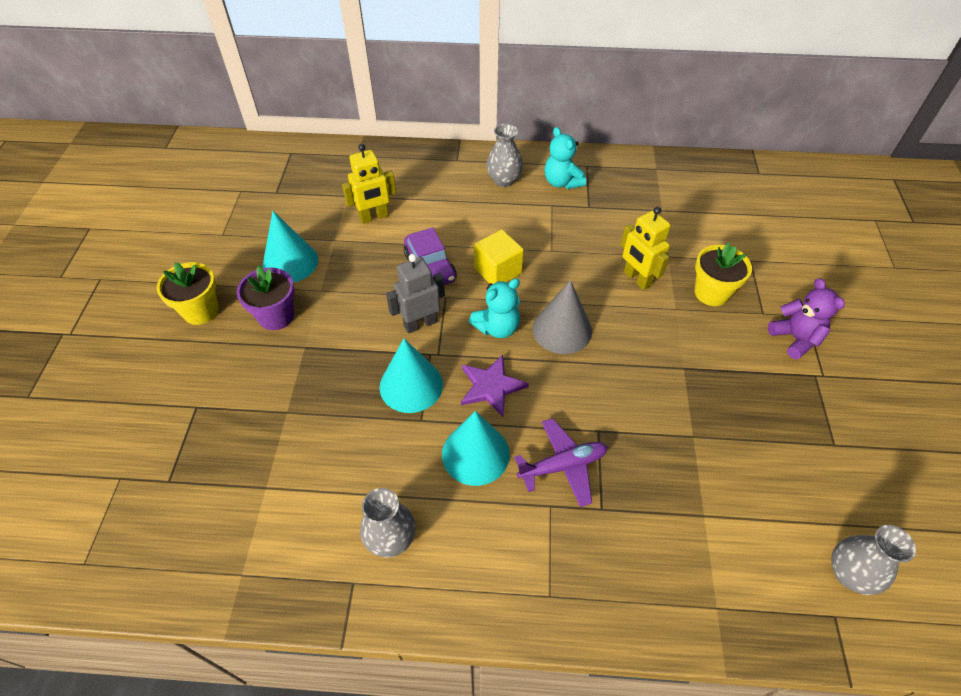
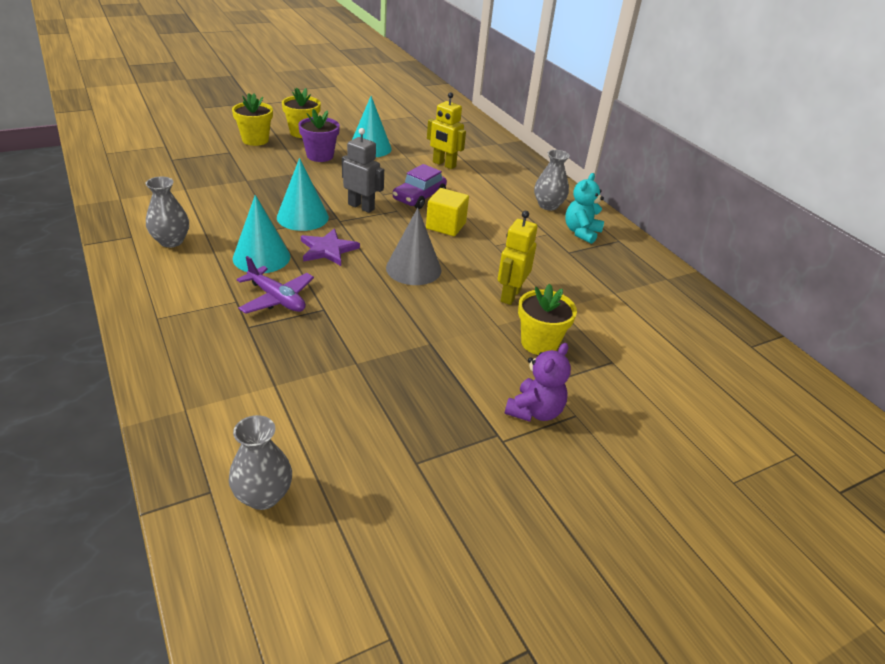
camera: 55 degrees right, 15 degrees down
turquoise teddy bear [469,278,520,338] -> none
none -> yellow flower pot [232,93,273,146]

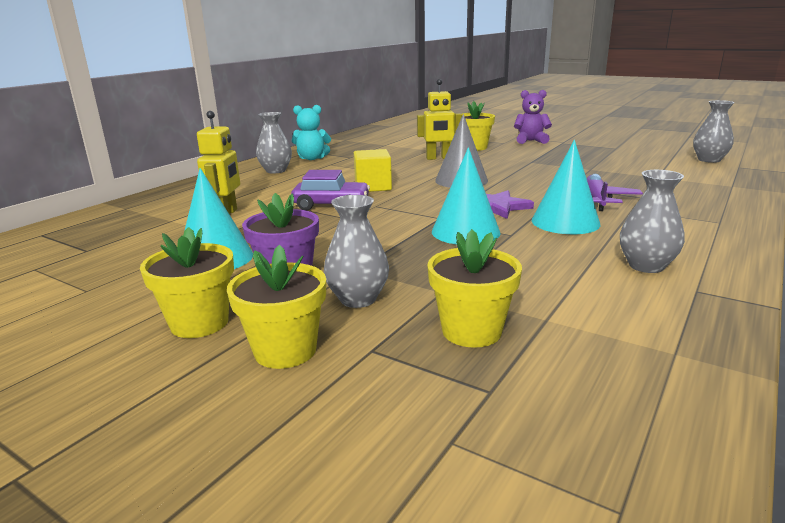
camera: 115 degrees left, 15 degrees down
grey robot [342,128,384,213] -> none
none -> grey vase [324,195,389,308]
none -> yellow flower pot [427,229,522,348]

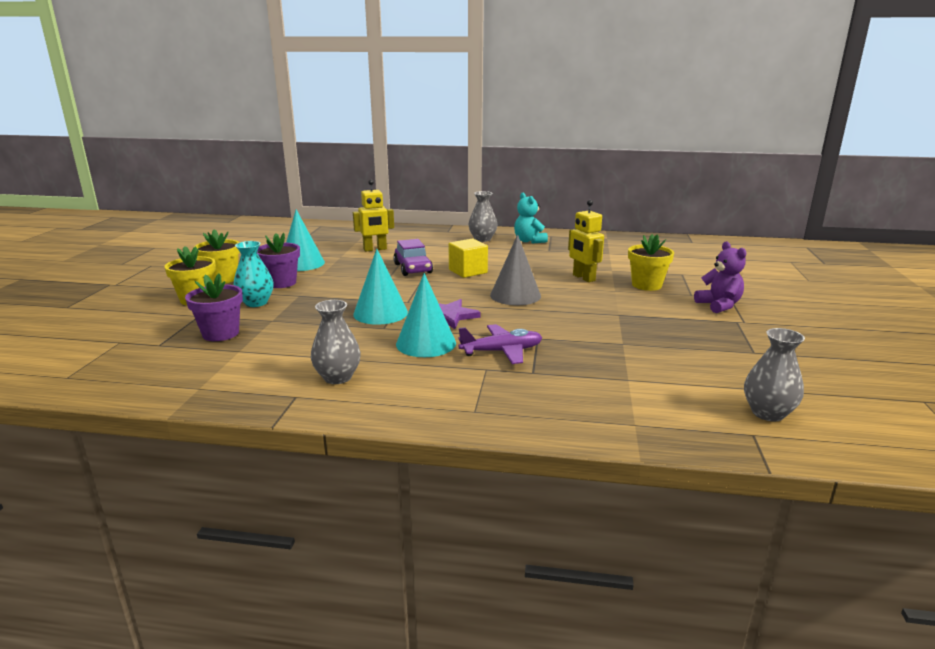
camera: 65 degrees right, 0 degrees up
grey vase [324,195,389,308] -> turquoise vase [234,241,274,307]
yellow flower pot [427,229,522,348] -> purple flower pot [185,274,243,341]

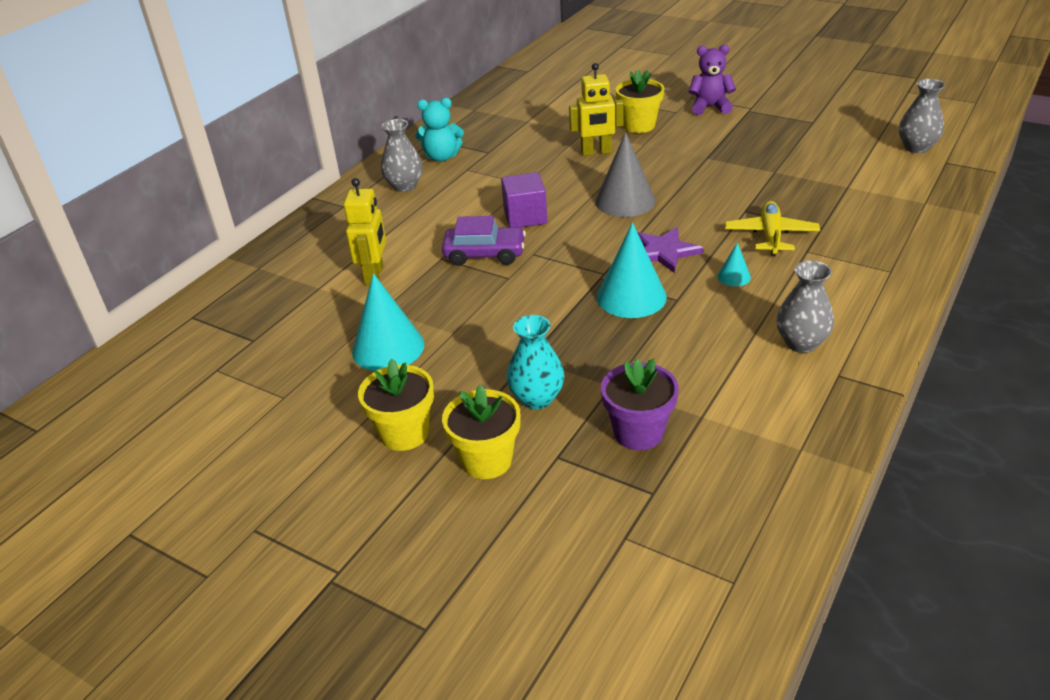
camera: 65 degrees left, 15 degrees up
purple flower pot [257,233,300,288] -> none
turquoise cone [396,273,456,357] -> turquoise cone [717,242,751,286], size x0.48
yellow cube [449,239,488,278] -> purple cube [501,172,547,228]
purple plane [458,324,542,364] -> yellow plane [725,201,820,256]

